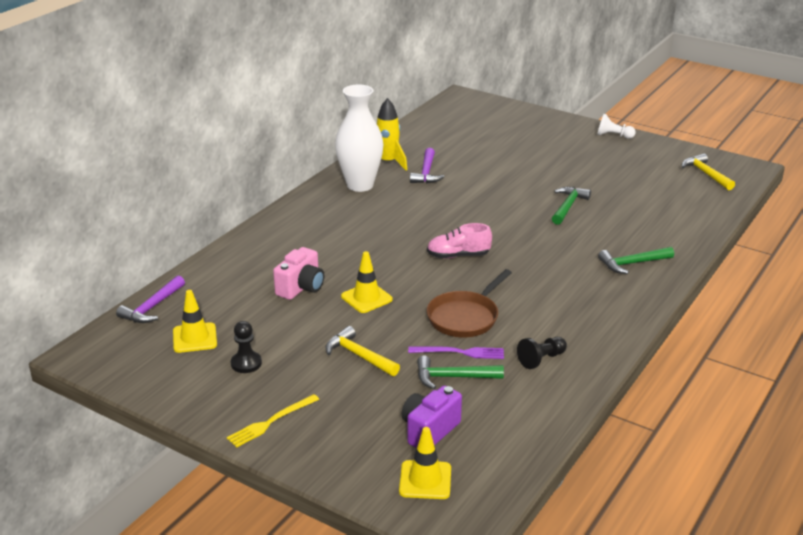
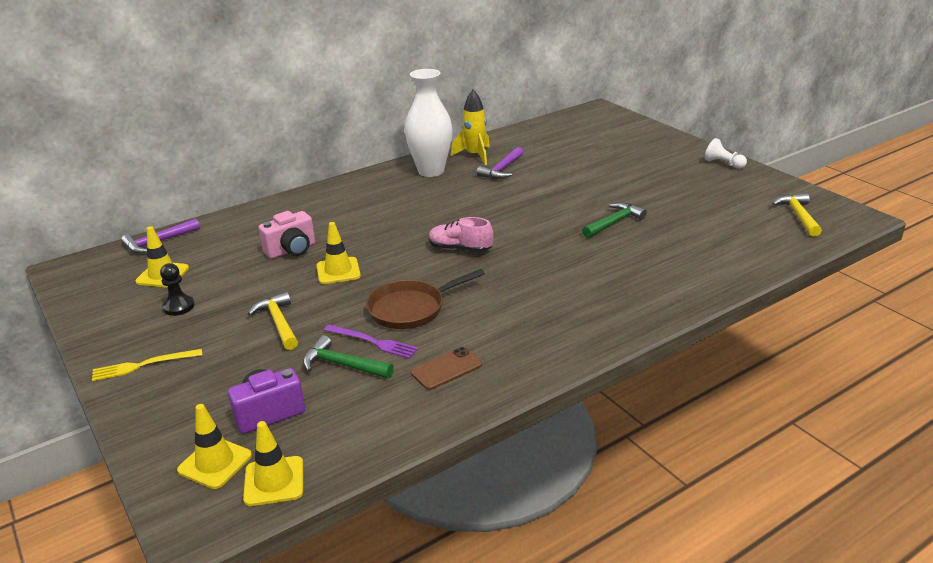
camera: 25 degrees right, 0 degrees up
black pawn [517,337,567,369] -> brown phone [411,347,482,390]
green hammer [598,247,674,274] -> none
none -> yellow traffic cone [243,421,303,506]

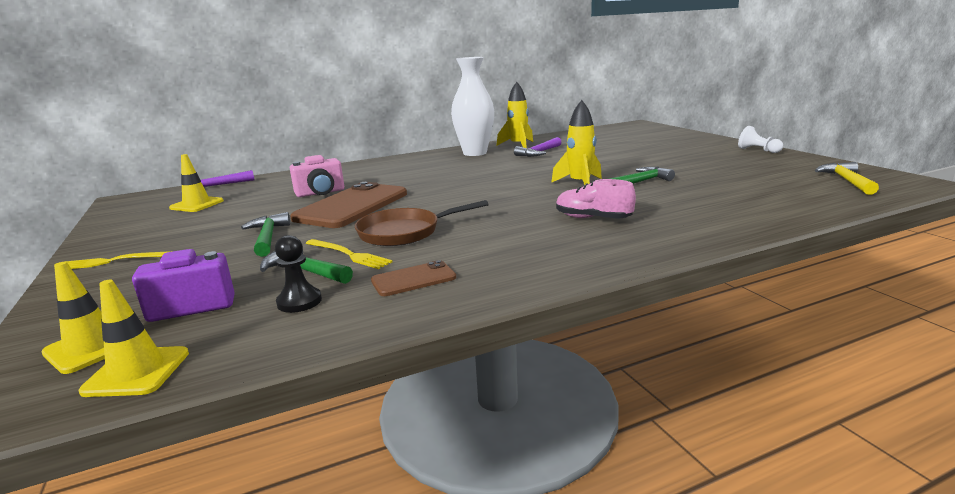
camera: 10 degrees right, 10 degrees down
black pawn [160,263,195,316] -> black pawn moved to [275,235,322,313]
yellow hammer [248,292,298,350] -> green hammer [241,212,290,257]
yellow traffic cone [317,222,361,284] -> brown phone [290,182,407,228]
purple fork [324,325,418,359] -> yellow fork [305,239,393,269]
pink shoe [429,217,493,252] -> pink shoe moved to [556,179,636,219]
none -> yellow rocket [551,100,602,185]

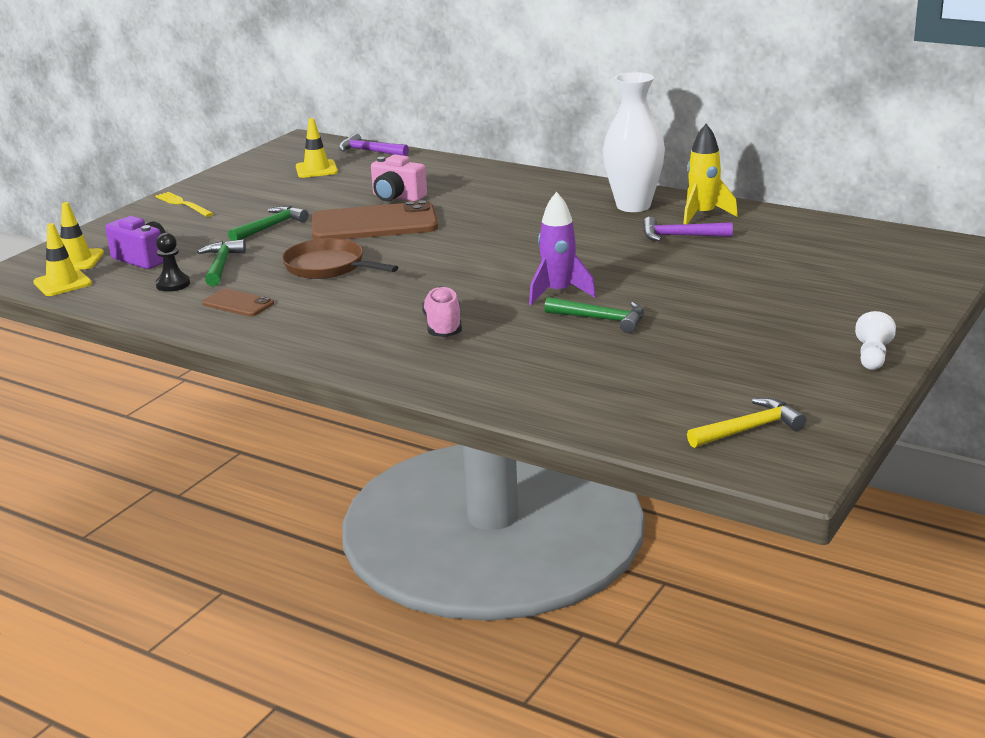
camera: 55 degrees right, 5 degrees up
yellow fork [305,239,393,269] -> none
yellow rocket [551,100,602,185] -> purple rocket [529,192,596,305]

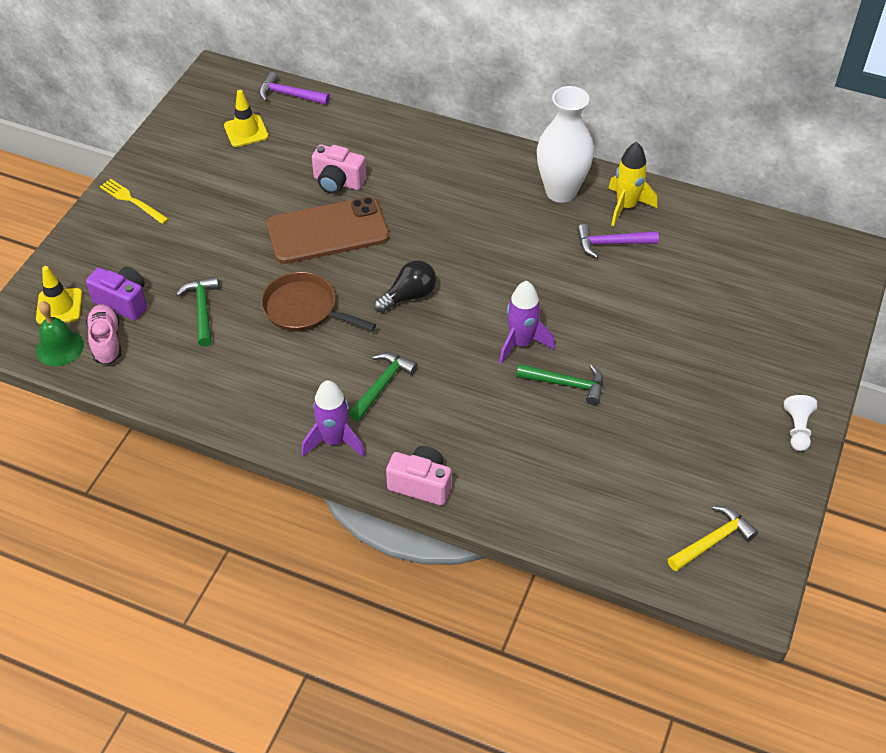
camera: 10 degrees left, 25 degrees up
yellow traffic cone [33,223,92,296] -> green bell [36,301,84,366]
black pawn [155,233,190,292] -> none
brown phone [202,289,274,316] -> none
green hammer [228,206,309,241] -> green hammer moved to [349,352,418,421]
pink shoe [422,286,462,337] -> pink shoe moved to [86,304,122,364]
none -> purple rocket [302,380,365,457]
none -> black light bulb [374,260,436,313]
none -> pink camera [386,446,451,506]

